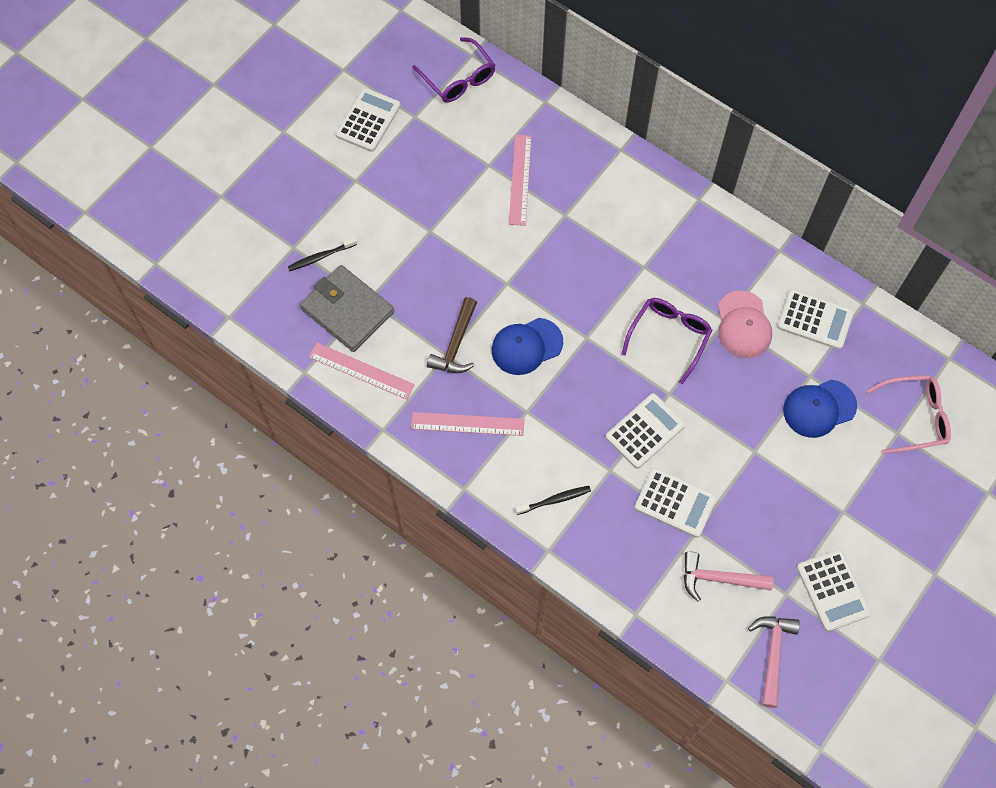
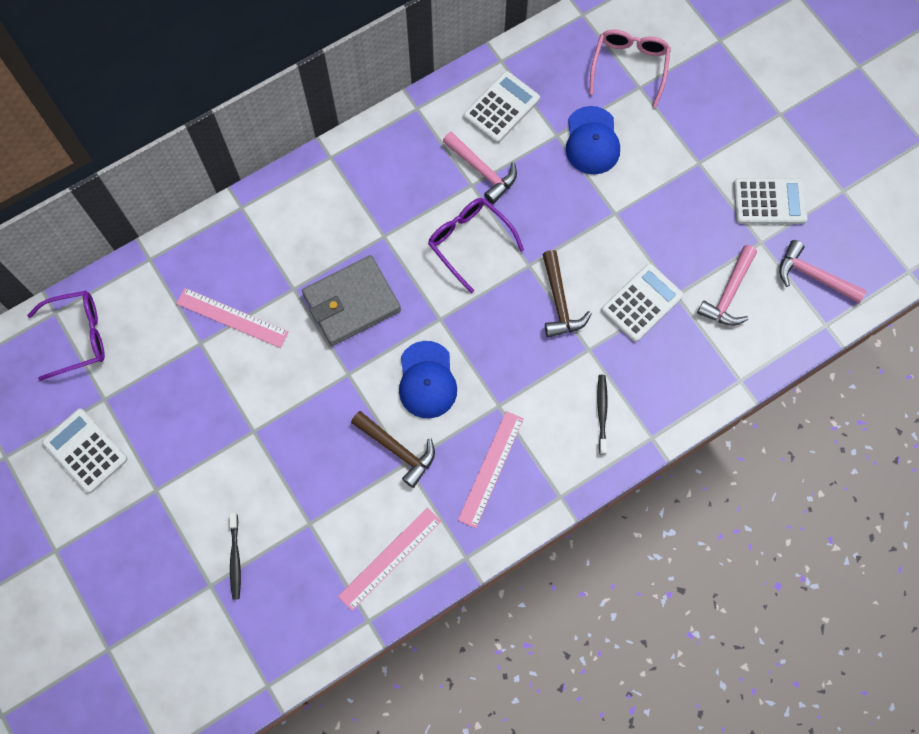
camera: 70 degrees left, 5 degrees up
grey wallet [300,265,394,352] -> grey wallet moved to [302,255,401,346]
white calculator [605,393,685,469] -> brown hammer [542,250,592,337]
pink cap [718,291,772,358] -> pink hammer [443,131,517,204]

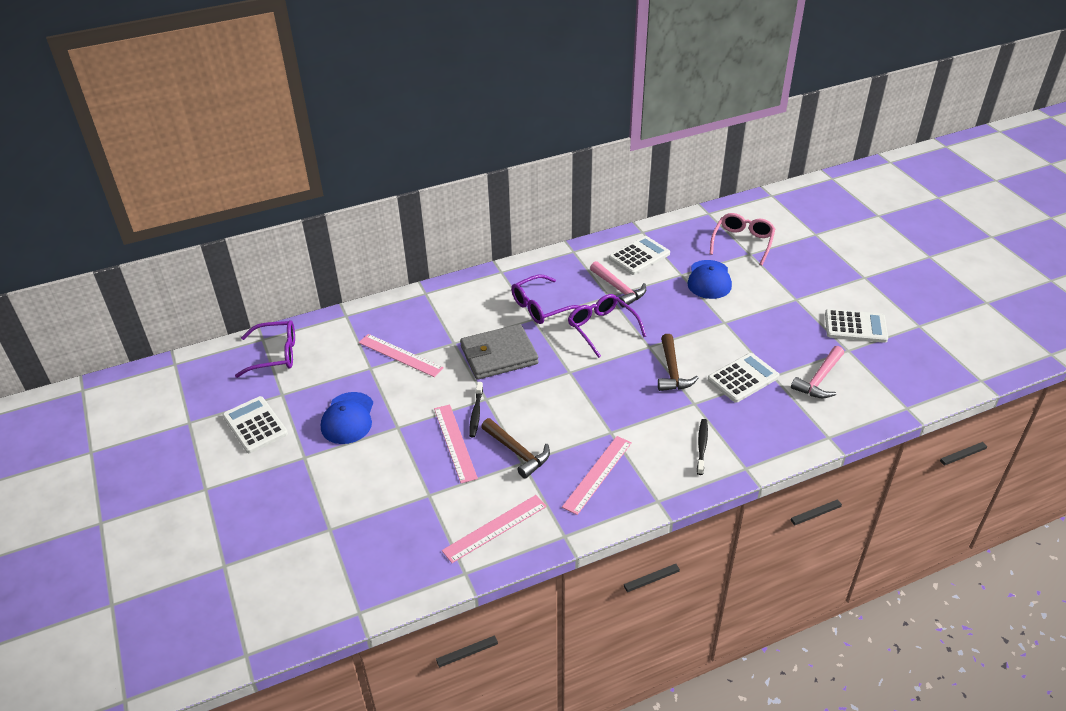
camera: 10 degrees right, 30 degrees down
black toothbrush [229,513,241,600] -> black toothbrush moved to [469,382,483,437]
blue cap [399,341,457,418] -> blue cap moved to [321,392,373,444]
pink hammer [779,240,867,303] -> none
none -> pink ruler [434,405,478,483]
none -> purple glasses [511,275,579,324]

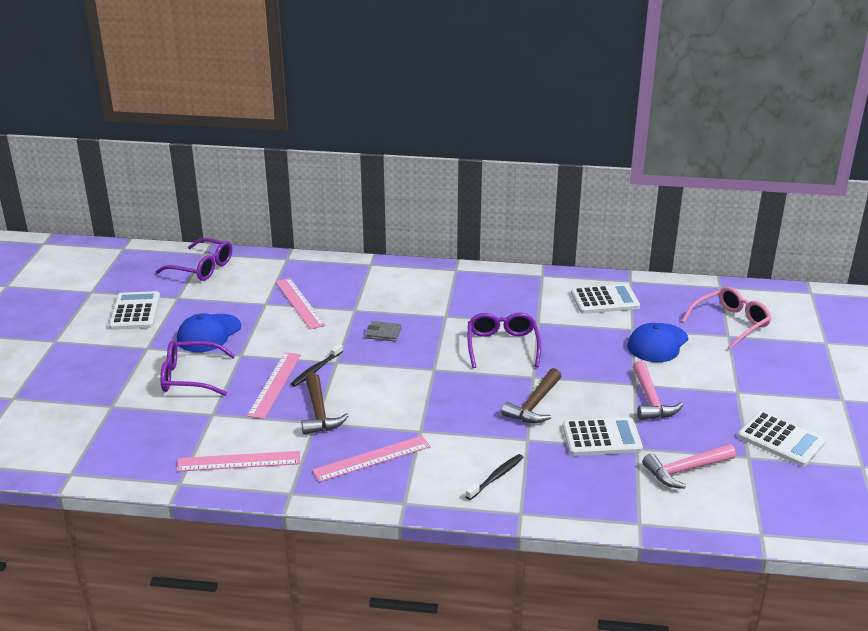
camera: 30 degrees right, 10 degrees down
grey wallet [460,324,538,380] -> grey wallet [366,321,401,342], size x0.44
purple glasses [511,275,579,324] -> purple glasses moved to [160,340,235,396]
pink hammer [590,261,646,308] -> pink hammer moved to [633,361,683,420]

